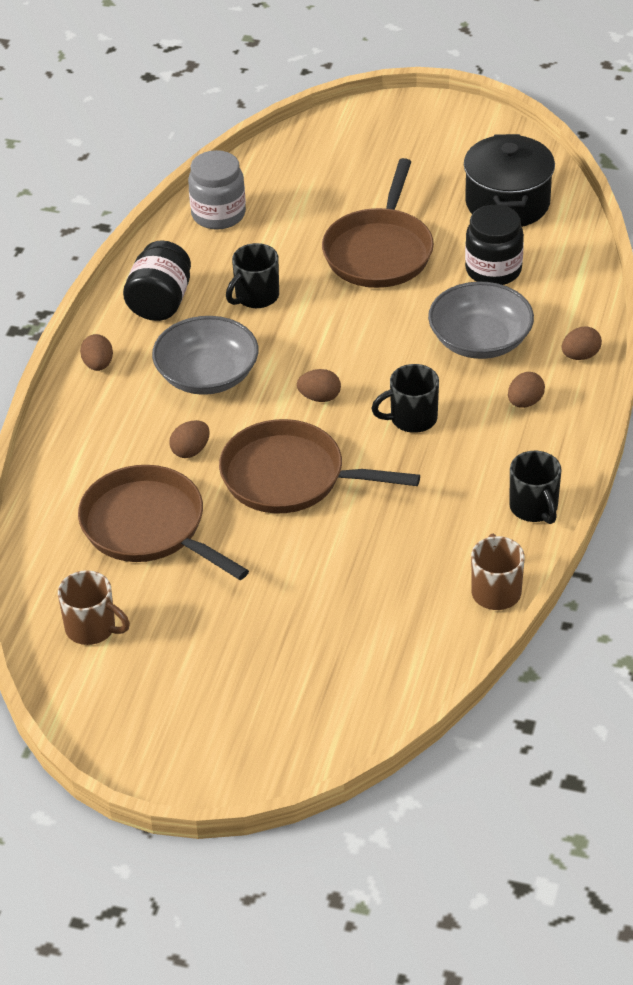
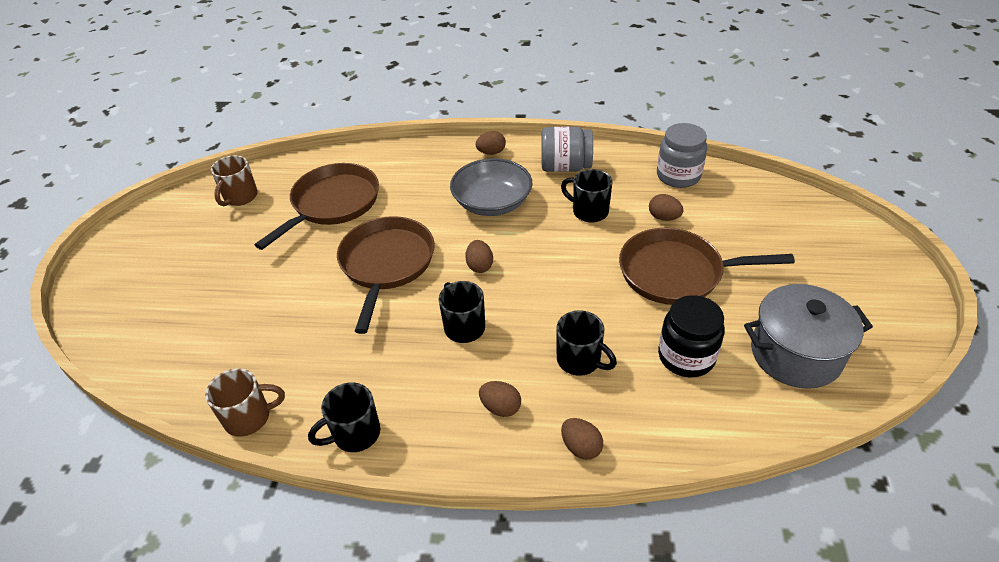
camera: 80 degrees right, 0 degrees up
black jar [123,240,191,321] -> grey jar [542,127,593,172]
brown egg [169,420,210,458] -> brown egg moved to [649,194,683,221]
grey bowl [428,282,534,359] -> black mug [556,310,617,376]
black pot [464,134,555,227] -> grey pot [744,284,873,389]

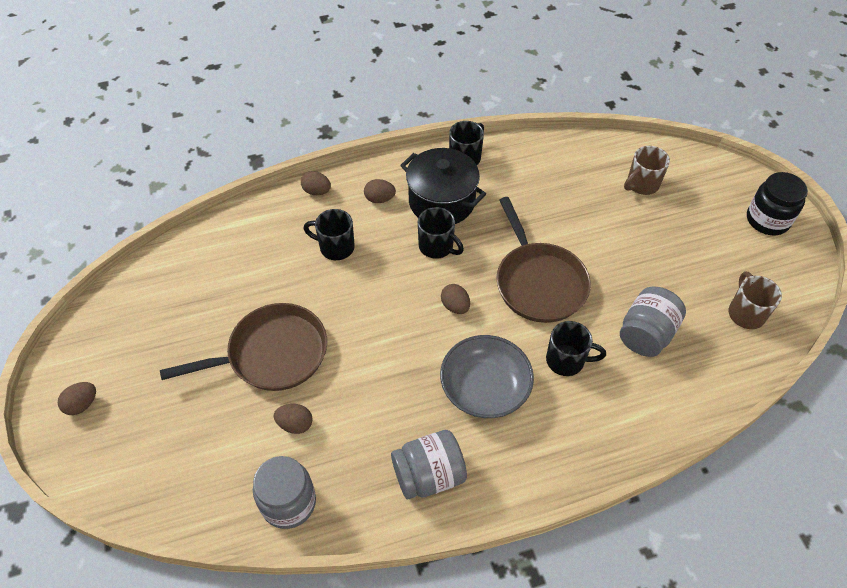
camera: 155 degrees right, 10 degrees up
brown mug [205,368,285,437] -> brown mug moved to [624,146,670,195]
brown pan [255,163,379,250] -> grey jar [620,287,686,357]
brown egg [475,131,506,155] -> brown egg moved to [58,382,96,415]
black mug [561,169,613,223] -> black mug moved to [546,321,606,376]
black jar [658,295,725,377] -> black jar moved to [747,172,808,235]
grey pot [744,284,873,389] -> none
none -> black pot [400,148,486,224]

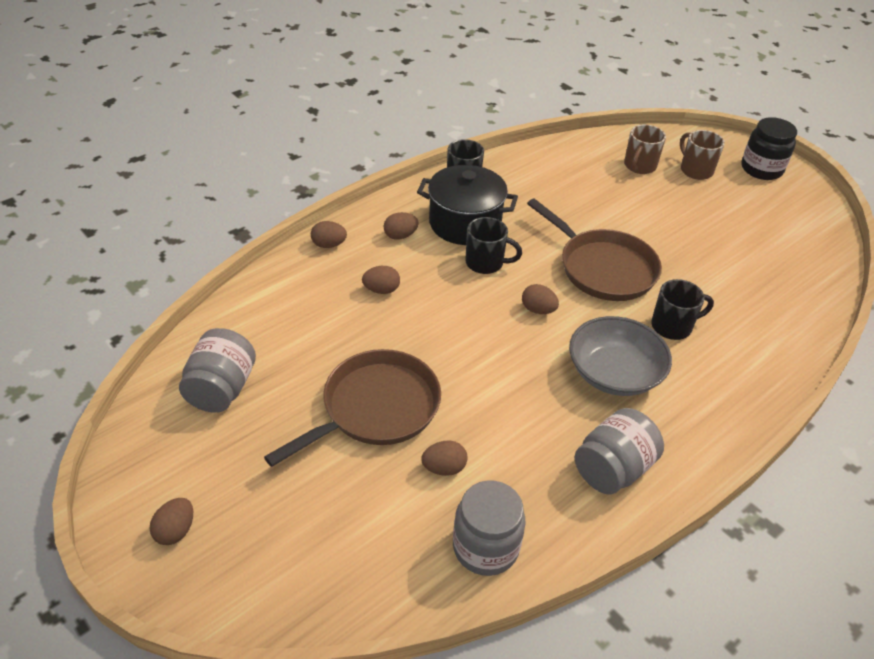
camera: 25 degrees left, 10 degrees down
black mug [303,209,355,260] -> brown egg [362,266,400,294]
grey jar [620,287,686,357] -> grey jar moved to [179,328,256,413]
brown mug [728,271,782,329] -> brown mug moved to [680,130,725,180]

